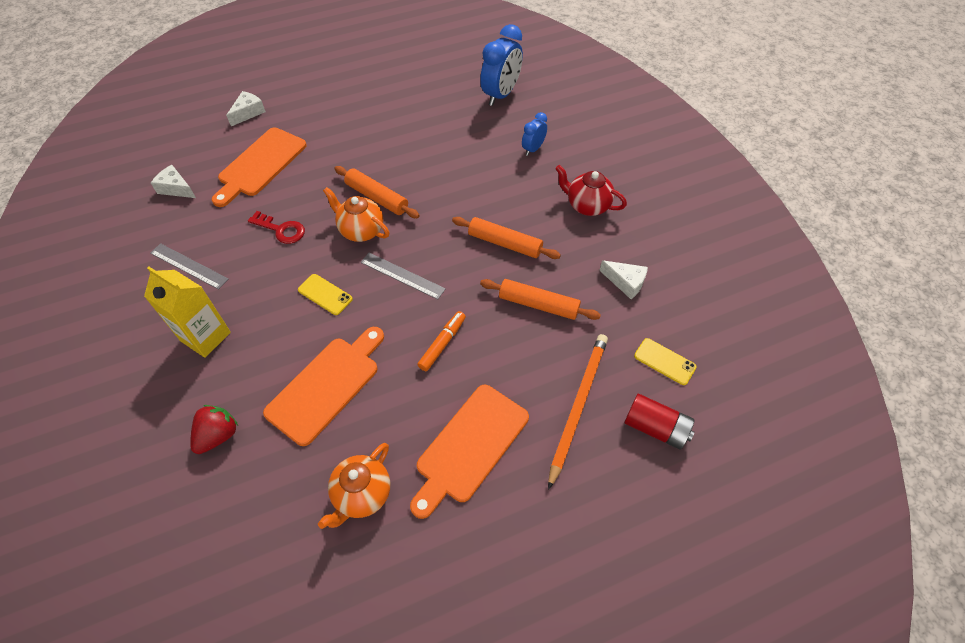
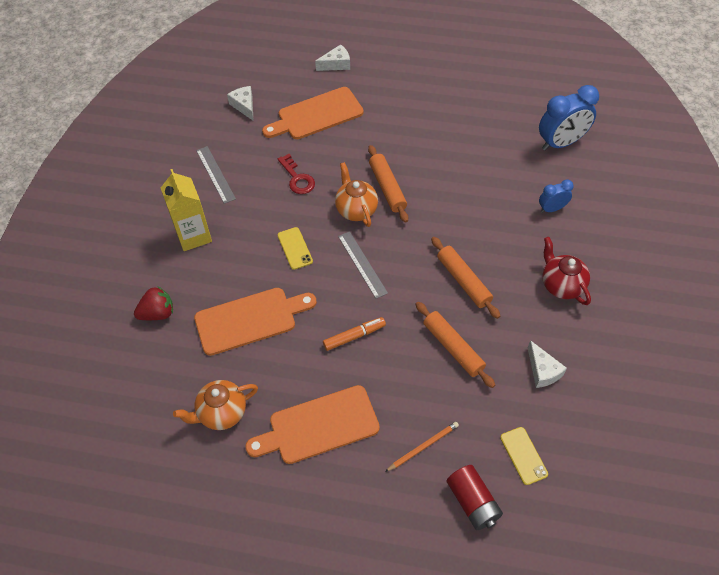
camera: 35 degrees right, 0 degrees up
orange pencil [548,334,608,490] -> orange pencil [385,422,459,472], size x0.54

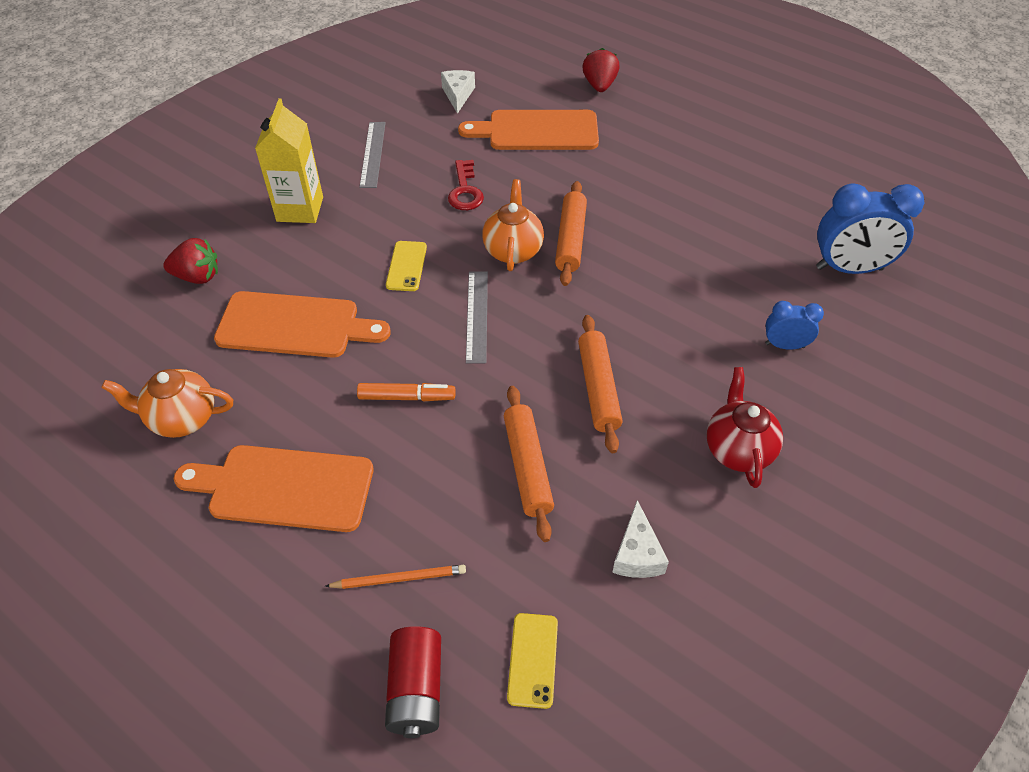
camera: 25 degrees right, 5 degrees down
white cheese [315,44,350,71] -> red strawberry [582,48,620,92]

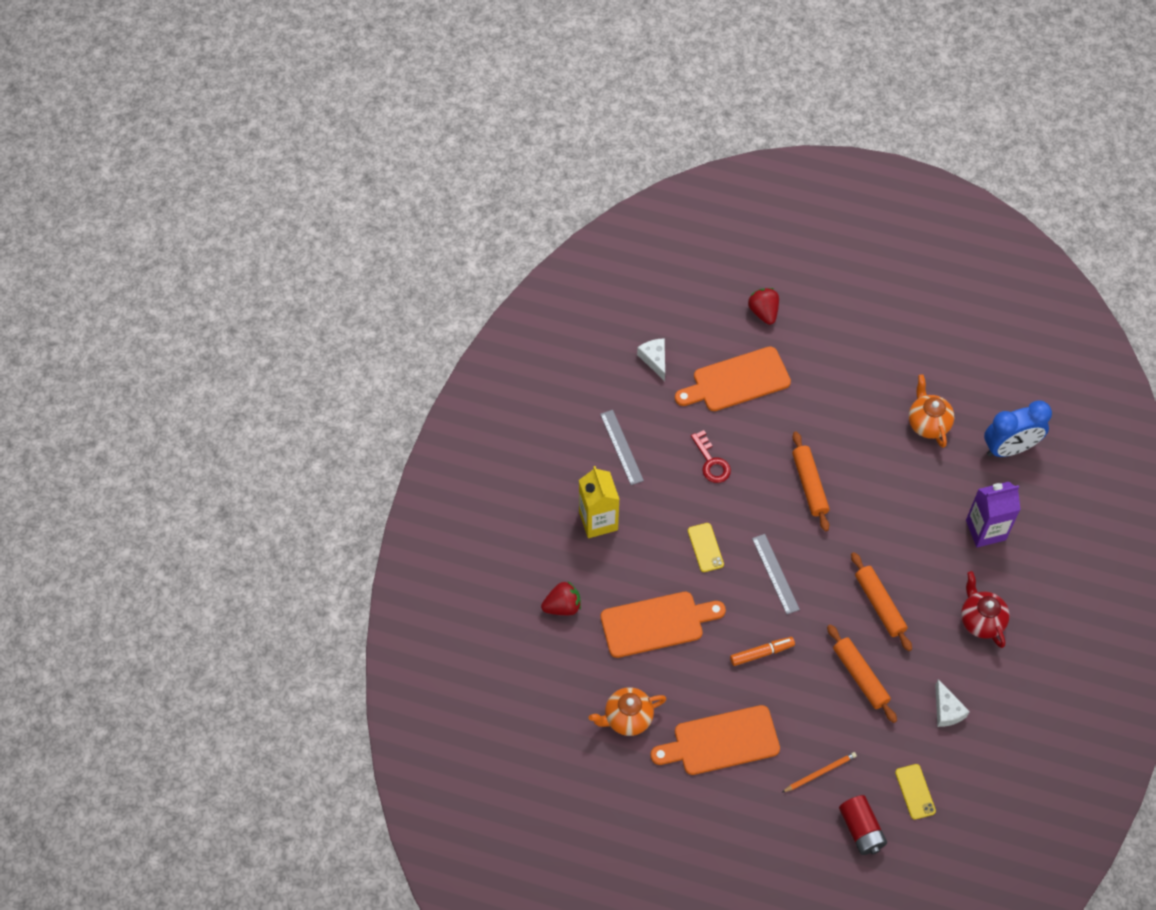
camera: 20 degrees left, 10 degrees up
orange teapot [482,179,544,271] -> orange teapot moved to [909,374,954,448]
blue clock [765,301,824,350] -> purple carton [966,482,1021,547]

